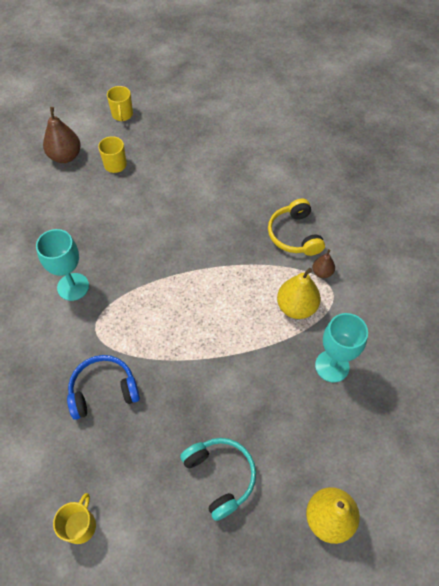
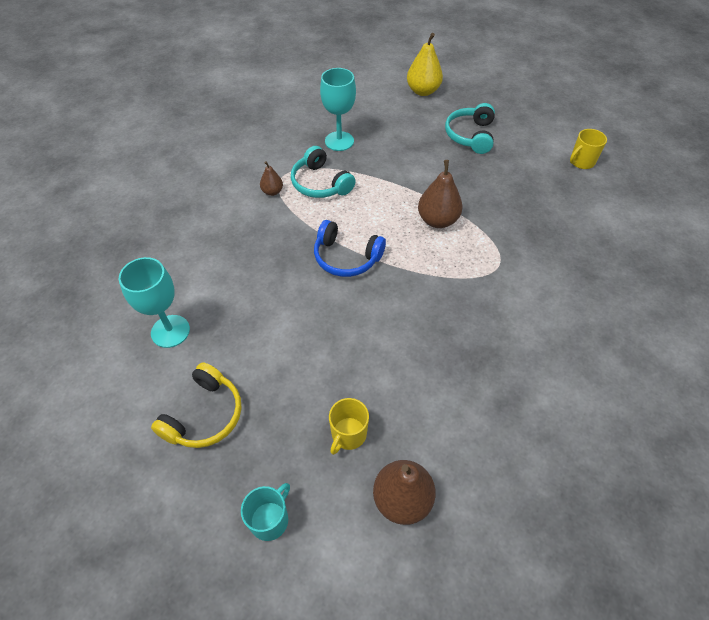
camera: 140 degrees left, 5 degrees down
turquoise goblet [36,229,89,301] -> turquoise goblet moved to [119,257,190,348]
blue headphones [67,355,140,420] -> blue headphones moved to [314,220,386,277]
yellow mug [107,86,133,122] -> turquoise mug [241,483,290,541]
yellow headphones [268,199,325,256] -> yellow headphones moved to [151,362,242,448]
yellow pear [277,268,321,319] -> turquoise headphones [291,146,356,198]
none -> brown pear [418,160,463,228]

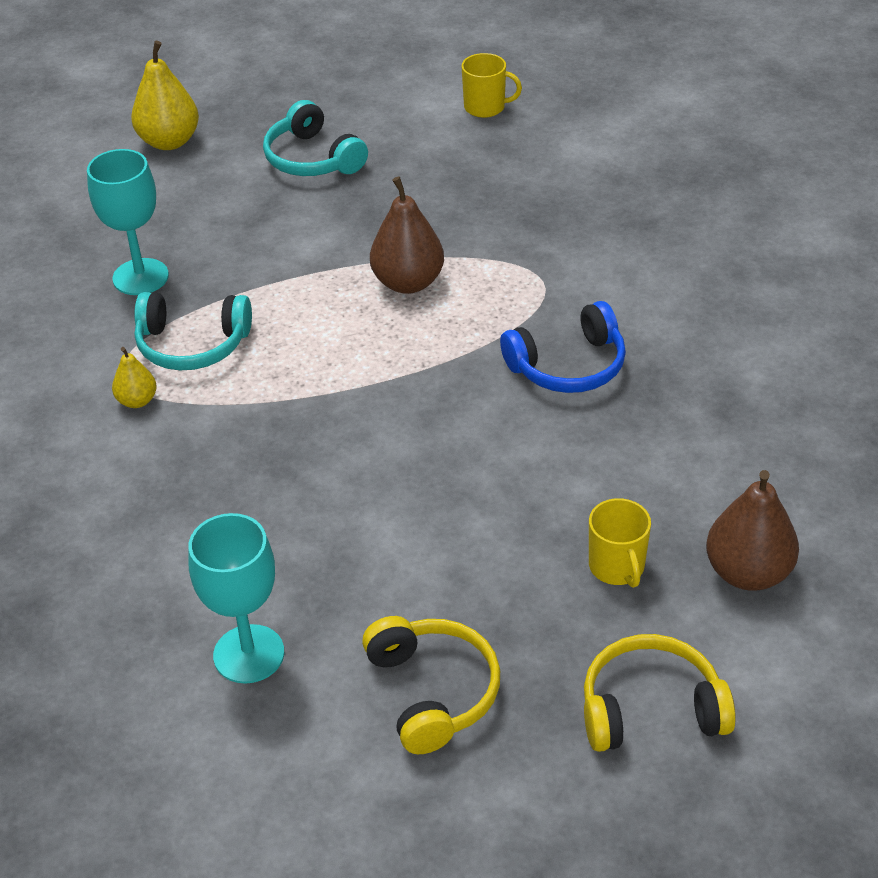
camera: 45 degrees left, 10 degrees down
turquoise mug [241,483,290,541] -> yellow headphones [584,634,736,752]
brown pear [260,161,283,196] -> yellow pear [112,347,157,408]
blue headphones [314,220,386,277] -> blue headphones moved to [500,301,626,393]
yellow mug [570,129,607,169] -> yellow mug turned 90 degrees counterclockwise [462,53,522,118]

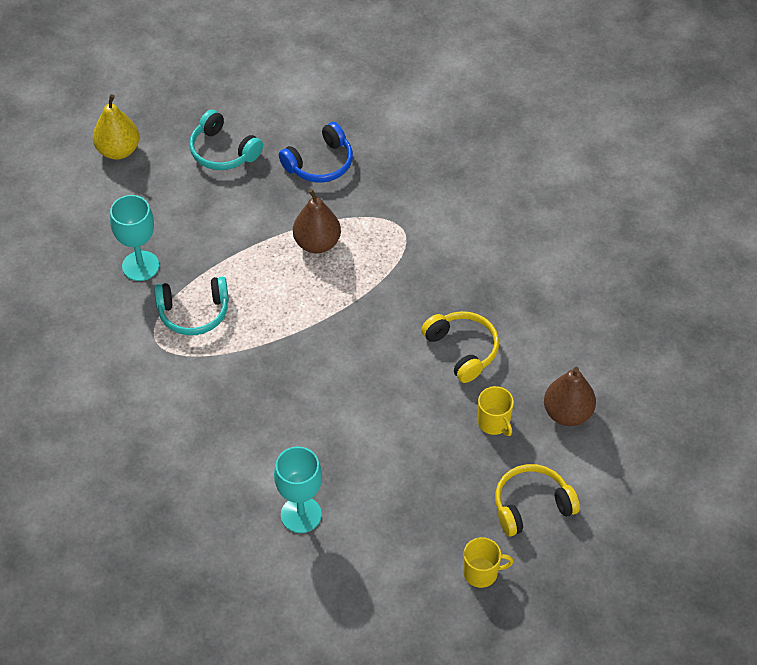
camera: 15 degrees left, 10 degrees up
yellow pear [112,347,157,408] -> none
yellow headphones [362,616,500,754] -> yellow headphones moved to [421,311,499,383]
yellow mug [462,53,522,118] -> yellow mug moved to [463,537,513,588]
blue headphones [500,301,626,393] -> blue headphones moved to [279,122,353,182]

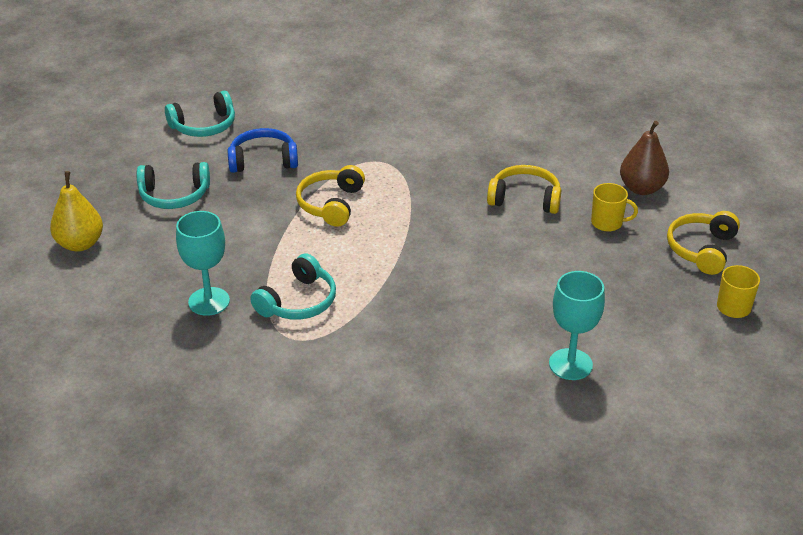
camera: 45 degrees left, 15 degrees down
blue headphones [279,122,353,182] -> blue headphones turned 105 degrees counterclockwise [228,128,298,173]
brown pear [293,189,341,253] -> yellow headphones [296,165,365,227]
none -> turquoise headphones [165,91,235,137]

